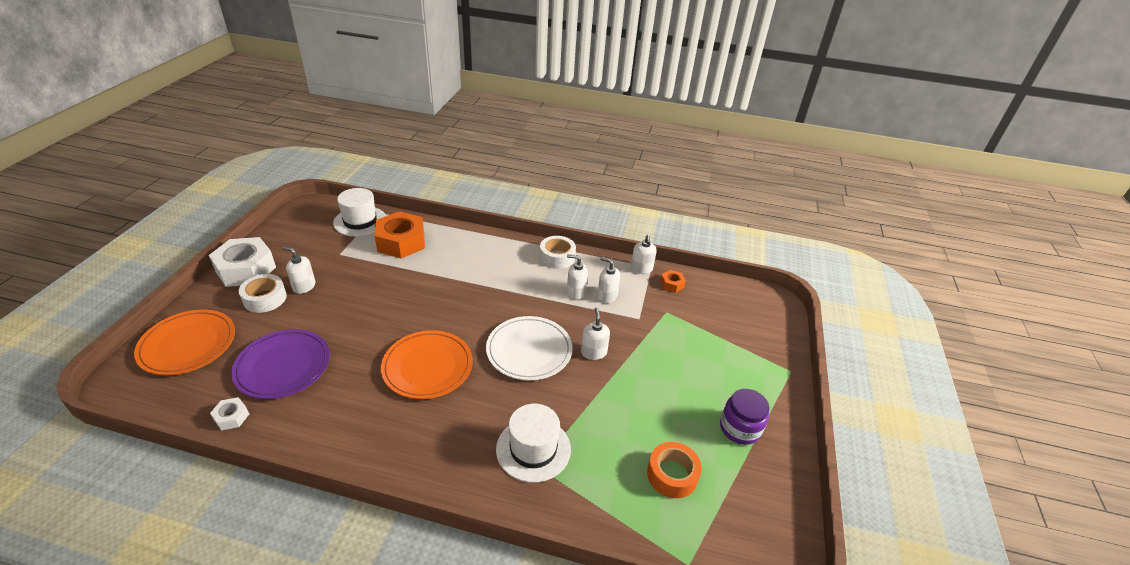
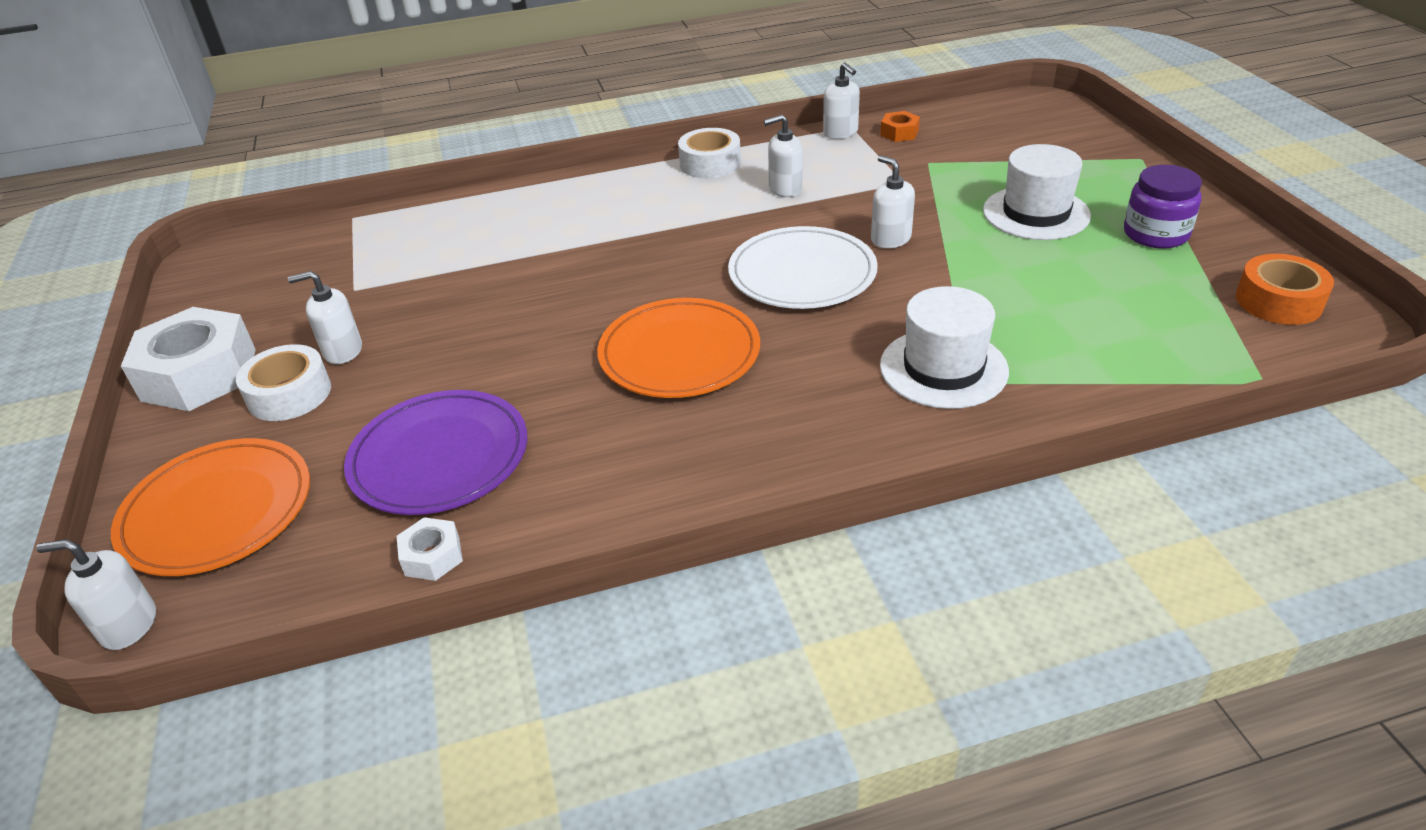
camera: 25 degrees left, 0 degrees up
white hat [333,188,386,237] -> white hat moved to [983,144,1091,240]
orange nut [374,211,425,258] -> none
white soap dispenser [597,257,620,303] -> white soap dispenser moved to [36,539,156,650]
orange tape [647,442,702,498] -> orange tape moved to [1236,254,1334,325]

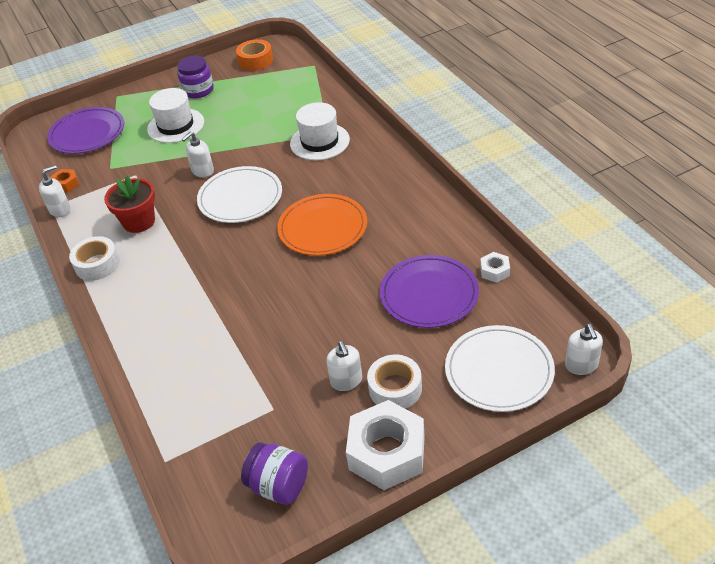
camera: 100 degrees left, 5 degrees up
orange plate [111,438,310,576] -> white plate [445,325,555,412]
white soap dispenser [764,114,802,197] -> red flower pot [104,176,155,233]
none -> purple plate [47,107,124,154]
none -> purple jar [241,442,308,505]

